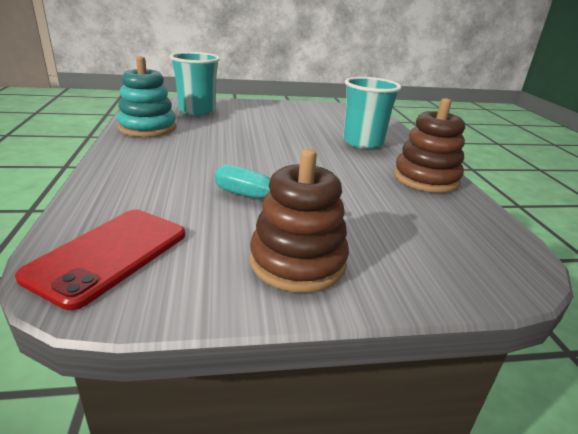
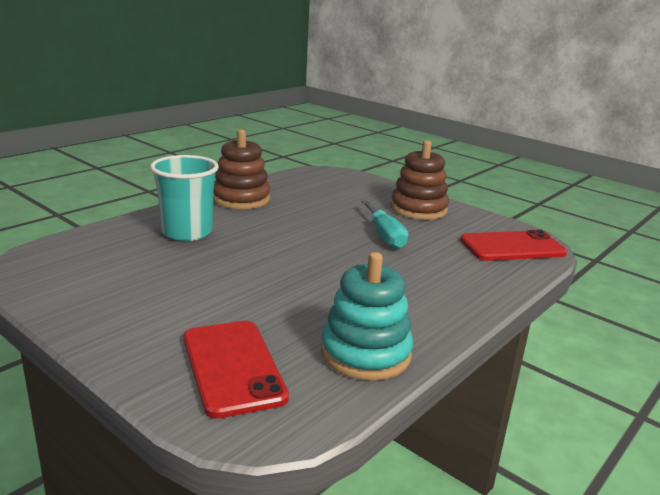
camera: 130 degrees left, 5 degrees down
turquoise cup [170,52,220,115] -> red phone [184,321,289,419]

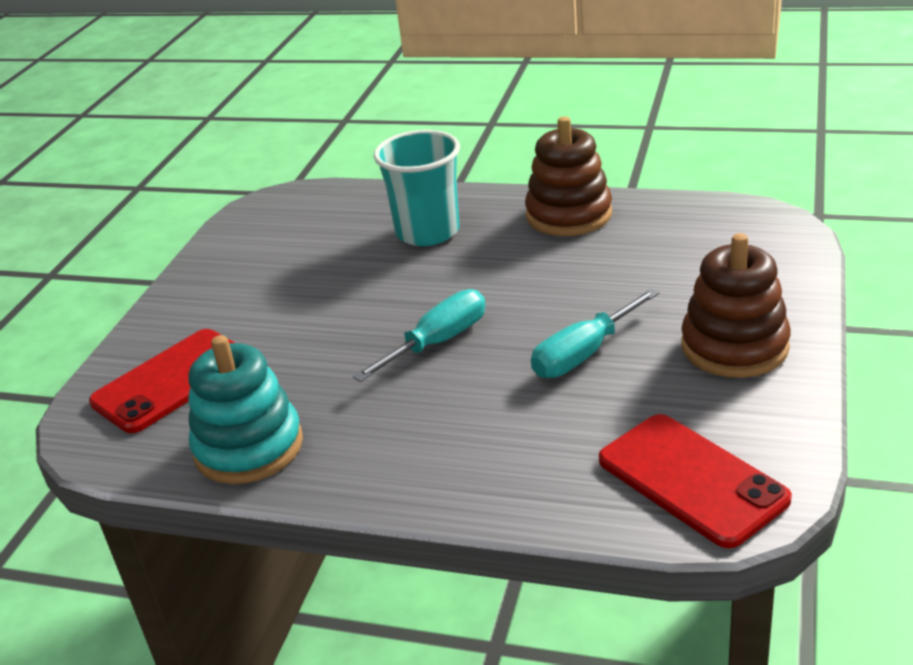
camera: 70 degrees right, 10 degrees up
none -> turquoise screwdriver [353,289,485,382]

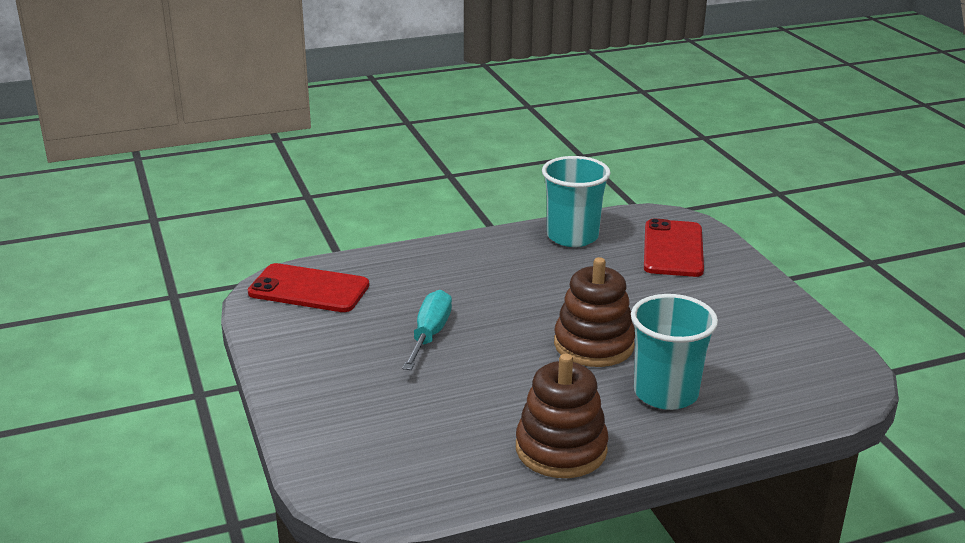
camera: 140 degrees right, 5 degrees down
turquoise stacking toy [188,335,303,484] -> turquoise cup [542,156,611,247]
turquoise screwdriver [353,289,485,382] -> none
brown stacking toy [681,233,791,378] -> brown stacking toy moved to [554,257,635,367]

